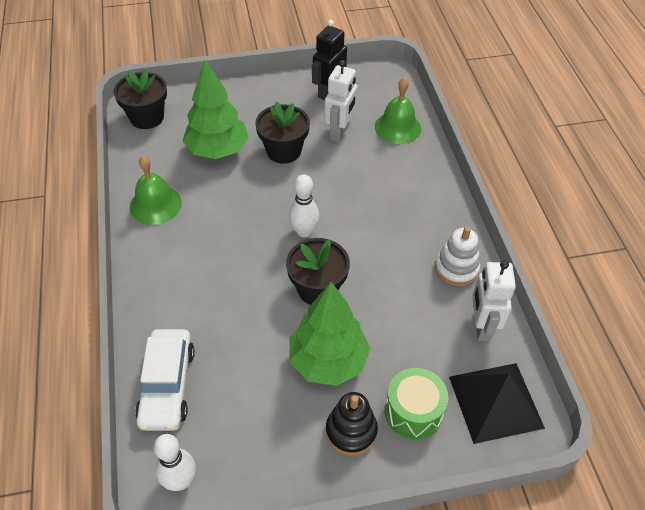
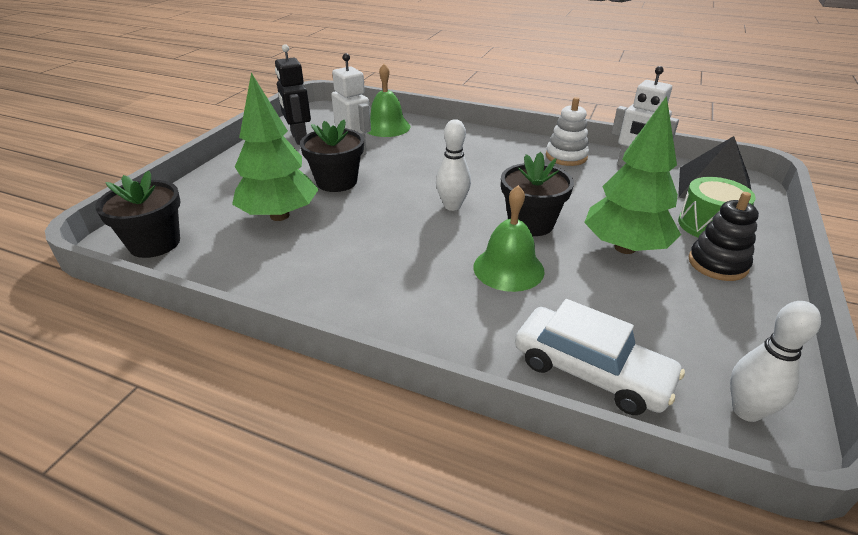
camera: 55 degrees left, 15 degrees down
green bell [130,156,182,225] -> green bell moved to [473,185,545,292]

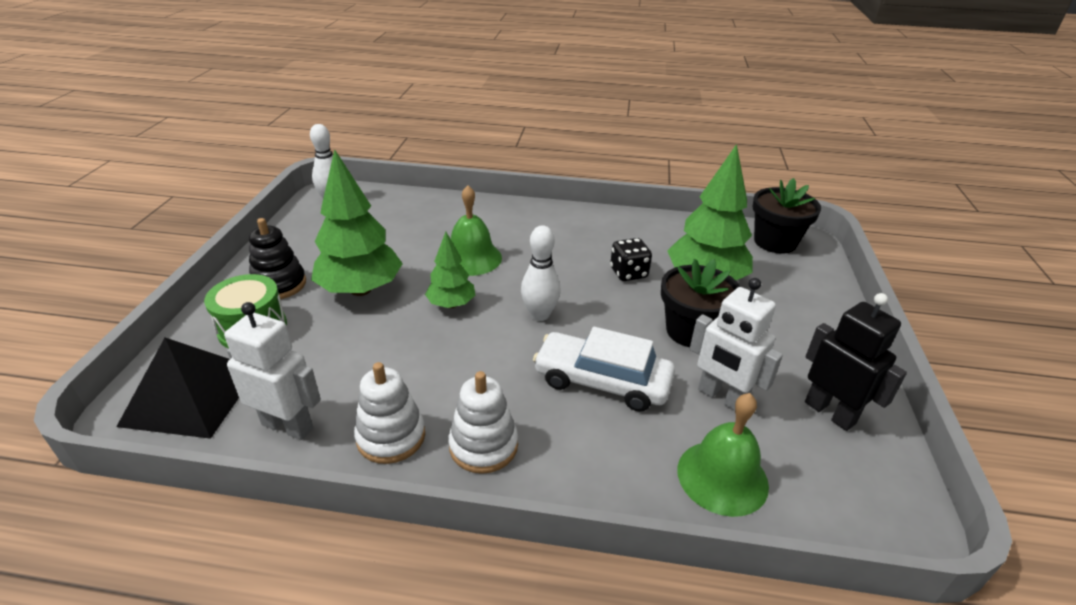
camera: 165 degrees right, 0 degrees up
black flower pot [501,152,574,236] -> green tree [425,232,475,308]
white car [515,299,685,415] -> white car moved to [533,327,675,412]
none -> white stacking toy [448,371,518,474]
none -> black dice [610,238,652,281]

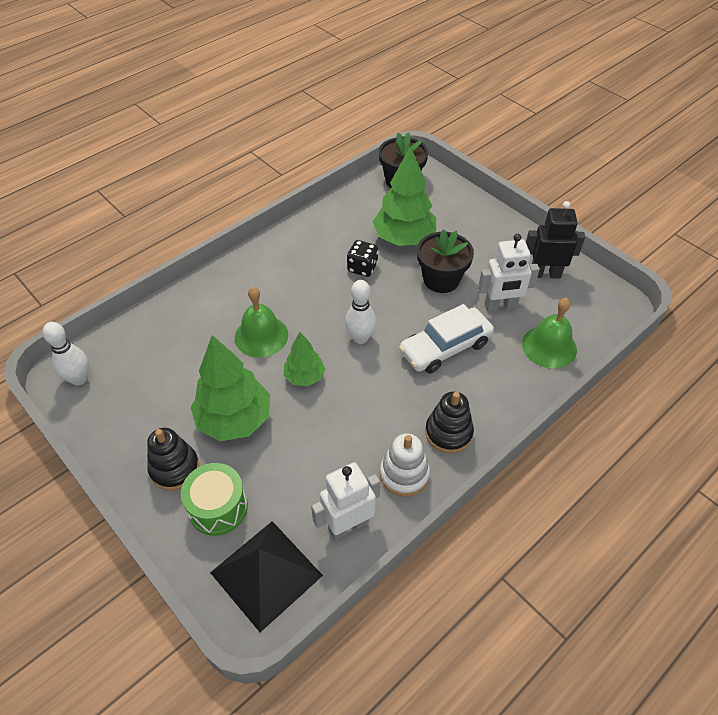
camera: 50 degrees left, 15 degrees up
white stacking toy [448,371,518,474] -> black stacking toy [425,391,474,453]

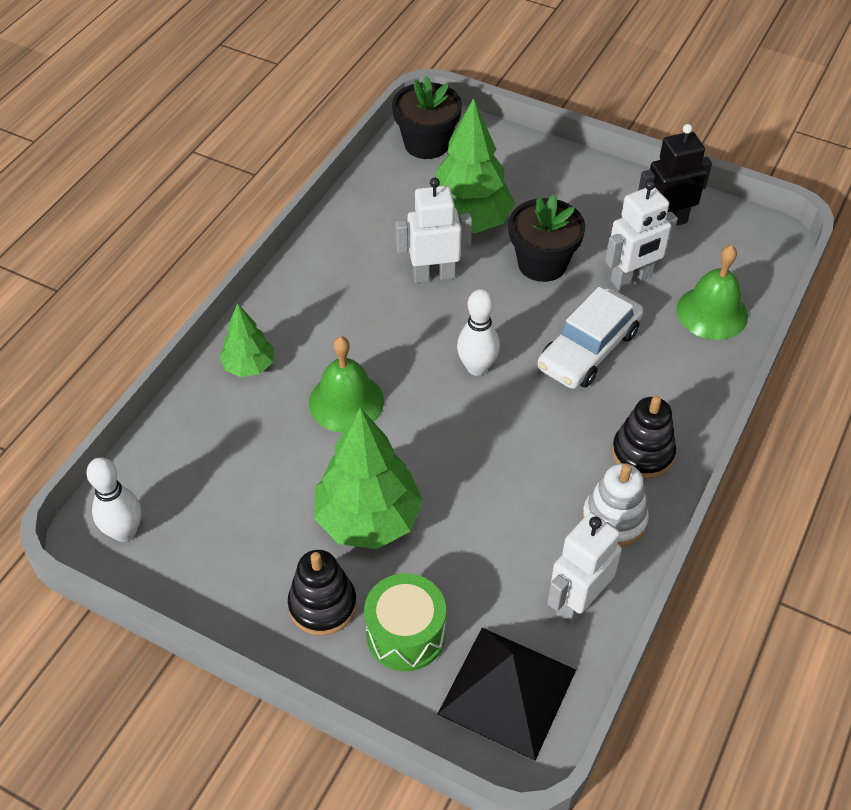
camera: 20 degrees left, 0 degrees up
green tree [284,332,325,387] -> green tree moved to [220,303,274,377]
black dice [347,240,378,277] -> white robot [396,178,472,283]

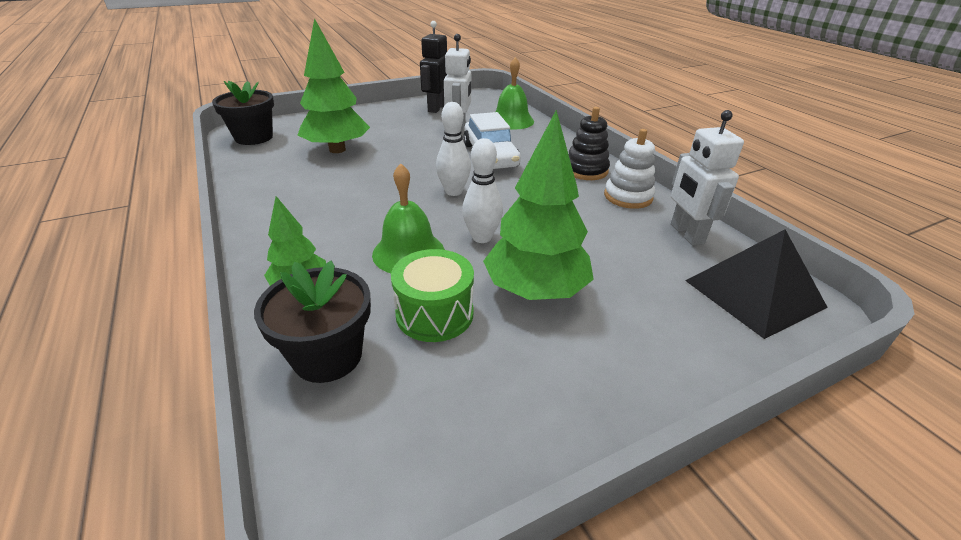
camera: 55 degrees left, 15 degrees down
white bowling pin [86,457,141,542] -> white bowling pin moved to [462,138,503,243]
black stacking toy [288,550,357,636] -> none
green drum [364,573,446,671] -> green drum moved to [391,249,474,342]
white robot [396,178,472,283] -> none
black flower pot [508,195,585,282] -> black flower pot moved to [254,261,371,383]

